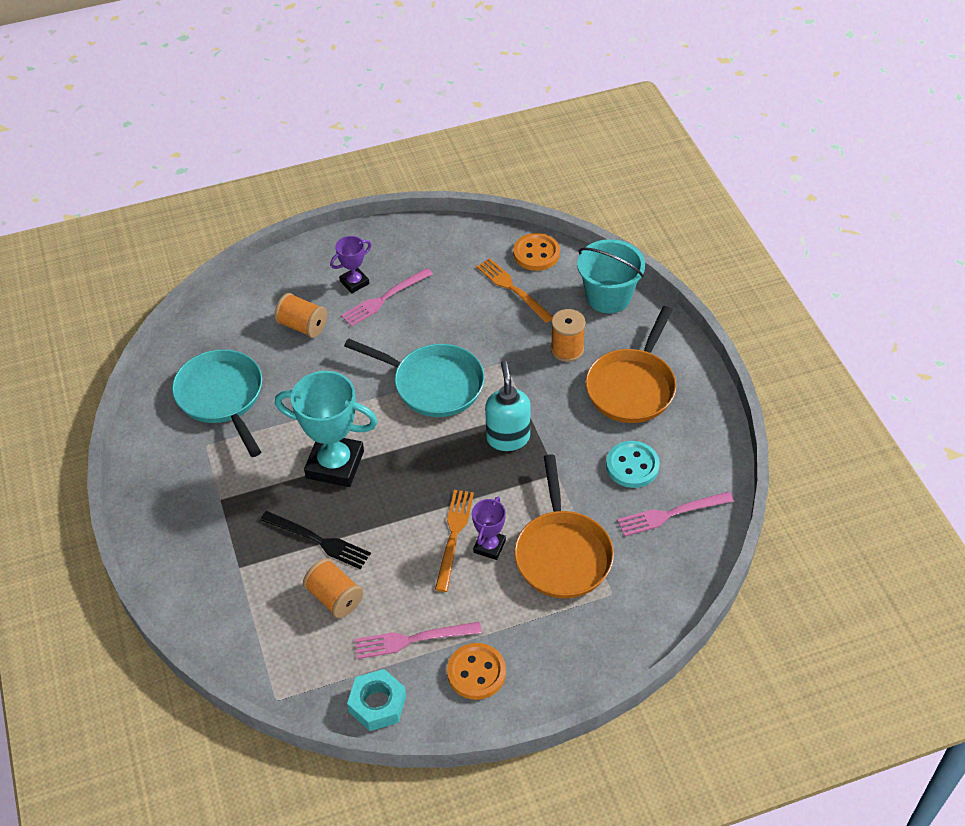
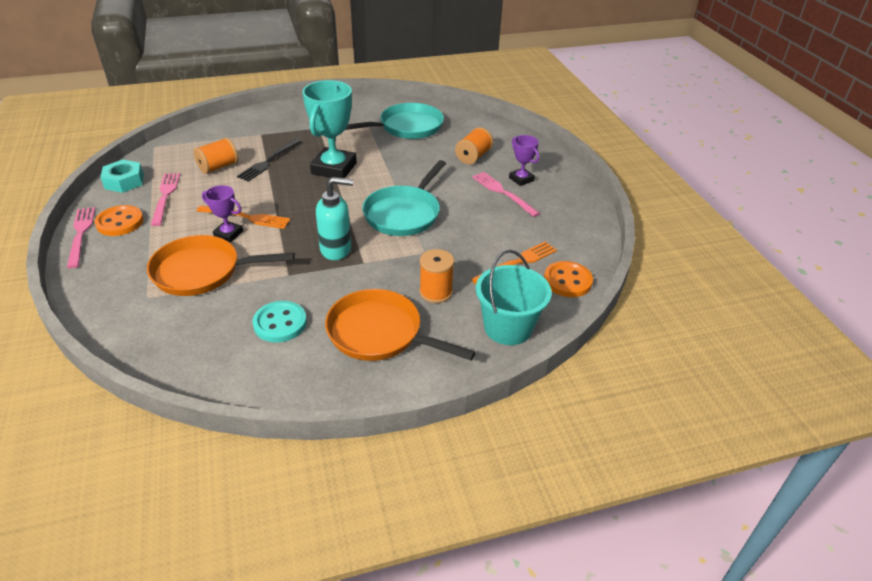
camera: 90 degrees right, 10 degrees down
pink fork [617,492,734,536] -> pink fork moved to [67,207,95,268]

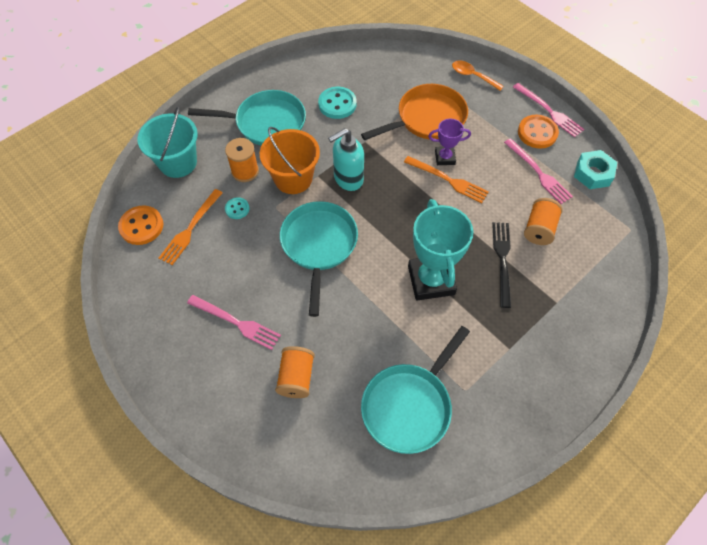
camera: 155 degrees right, 20 degrees up
orange fork [197,206,291,229] -> orange fork turned 135 degrees counterclockwise [404,156,489,203]
orange pan [325,289,476,361] -> turquoise pan [188,90,306,146]
purple trophy [509,135,539,186] -> none
none -> turquoise button [225,197,249,219]
none -> orange bucket [260,127,320,194]
none -> orange spoon [452,61,504,91]

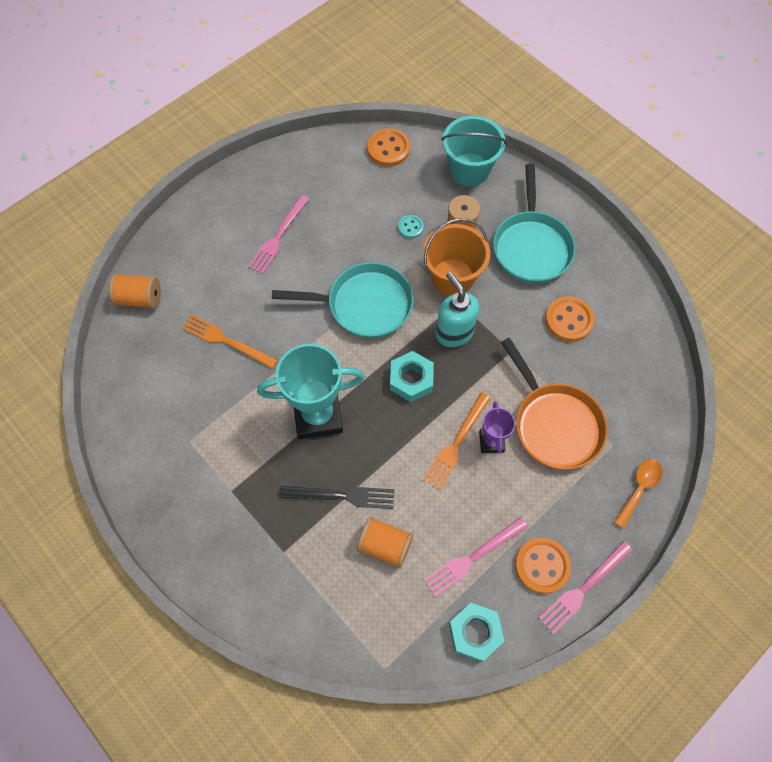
camera: 90 degrees right, 5 degrees up
orange fork [159,189,222,265] -> orange fork moved to [181,314,278,369]
orange spool [275,346,315,398] -> orange spool moved to [109,273,161,309]
turquoise button [318,87,356,119] -> orange button [545,297,594,342]
turquoise pan [361,326,470,454] -> none
none -> turquoise nut [390,351,434,402]

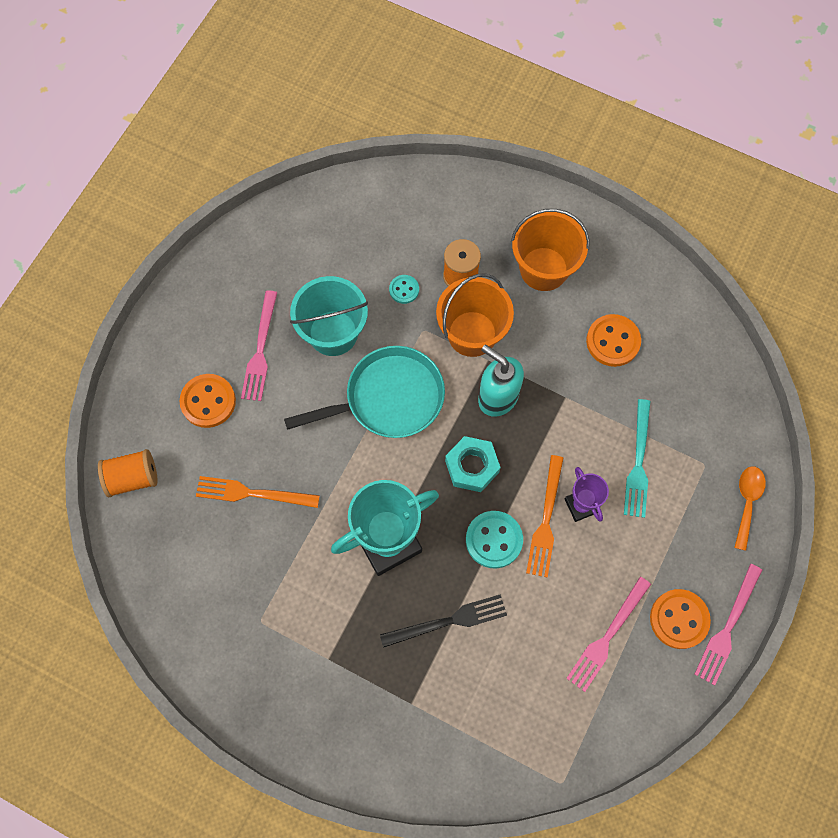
camera: 20 degrees left, 5 degrees up
orange spool [357,517,413,569] -> none
orange button [367,128,410,167] -> orange button moved to [179,374,236,428]
turquoise bucket [441,116,507,186] -> turquoise bucket moved to [290,276,368,356]
turquoise nut [449,603,504,662] -> none
turquoise pan [493,164,575,284] -> orange bucket [511,209,590,291]
orange pan [501,338,607,470] -> turquoise fork [624,399,651,518]
none -> turquoise button [466,511,523,569]

